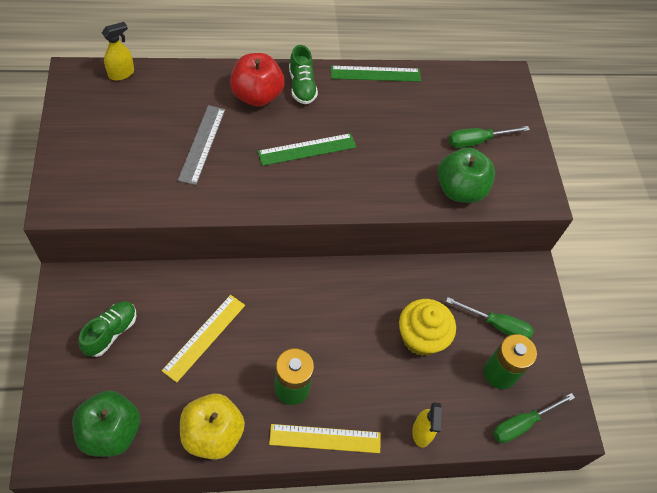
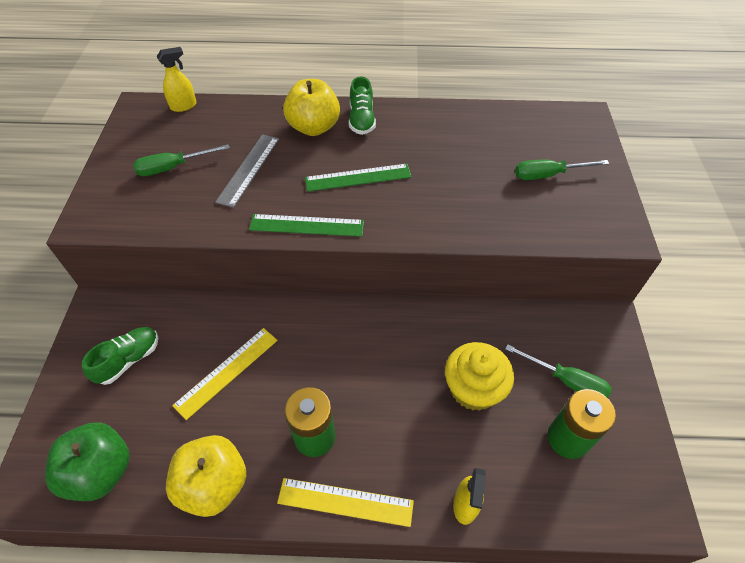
camera: 15 degrees right, 5 degrees down
red apple [230,53,284,107] -> yellow apple [283,79,340,136]
green ruler [331,66,421,82] -> green ruler moved to [249,214,364,237]
green apple [438,148,495,203] -> none
green screwdriver [493,393,575,443] -> green screwdriver moved to [133,144,229,176]

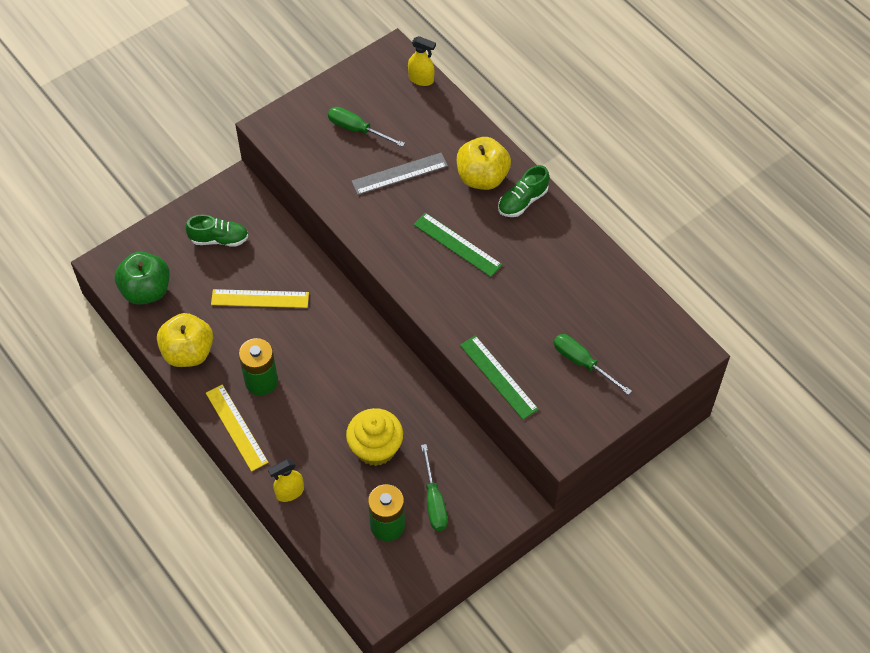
camera: 50 degrees right, 5 degrees up
green ruler [249,214,364,237] -> green ruler moved to [460,335,539,420]

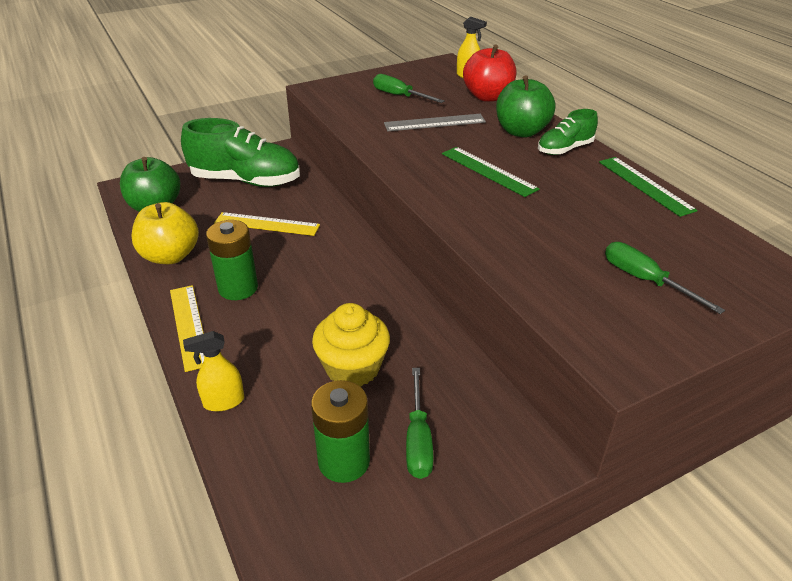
camera: 10 degrees right, 20 degrees down
green shoe [185,215,248,247] -> green shoe [181,118,300,187], size x1.90
yellow apple [457,137,511,190] -> green apple [496,75,555,138]
green ruler [460,335,539,420] -> green ruler moved to [599,157,698,217]
none -> red apple [463,44,517,102]

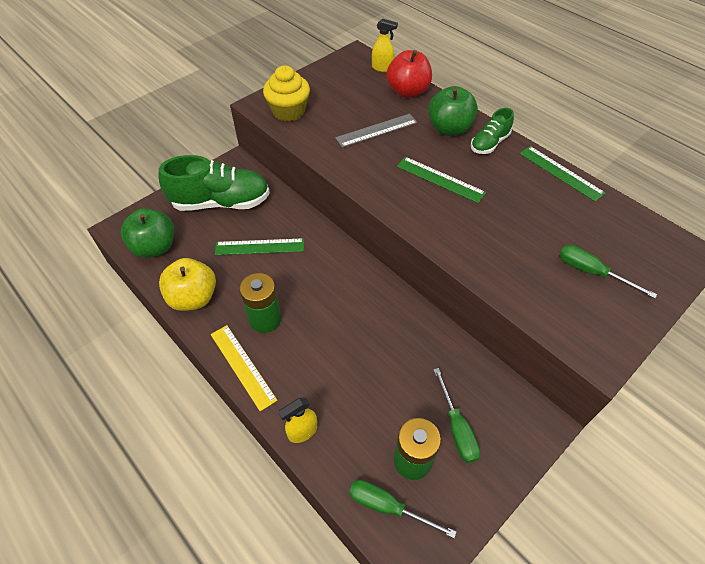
camera: 15 degrees left, 15 degrees up
yellow ruler [214,212,320,236] -> green ruler [215,238,304,255]
yellow cupcake [312,303,390,387] -> yellow cupcake moved to [263,65,310,122]
green screwdriver [373,74,444,103] -> green screwdriver moved to [349,480,456,538]

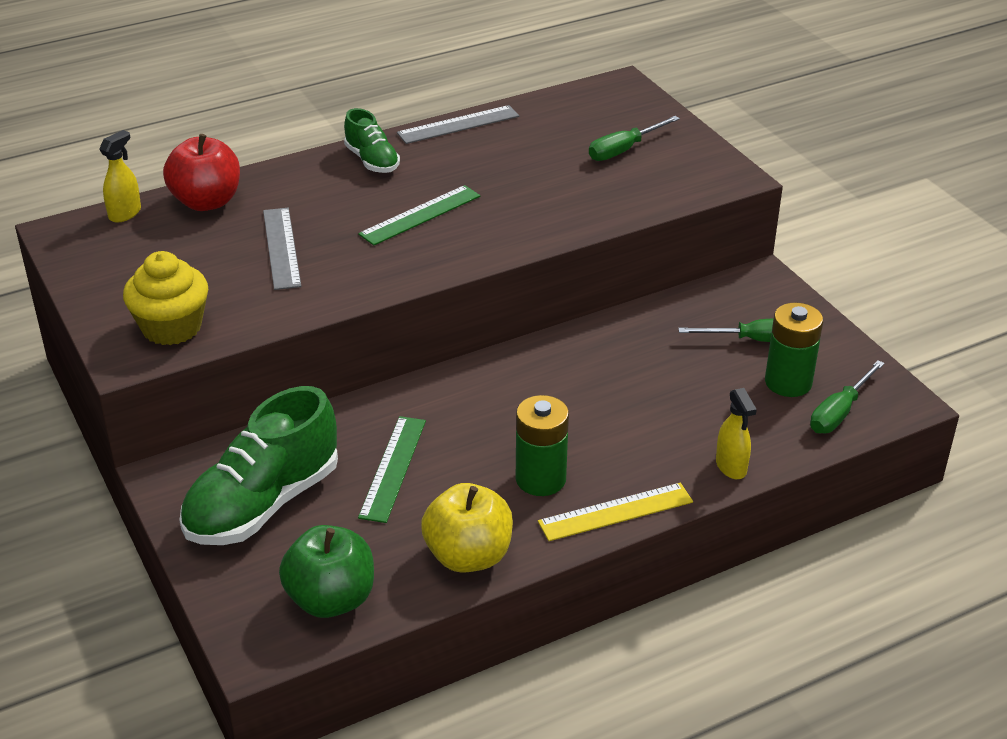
camera: 75 degrees left, 15 degrees down
green shoe [158,155,270,211] -> green shoe turned 150 degrees counterclockwise [179,386,338,545]
green apple [428,86,478,136] -> none
green ruler [520,146,605,202] -> grey ruler [397,105,519,144]

